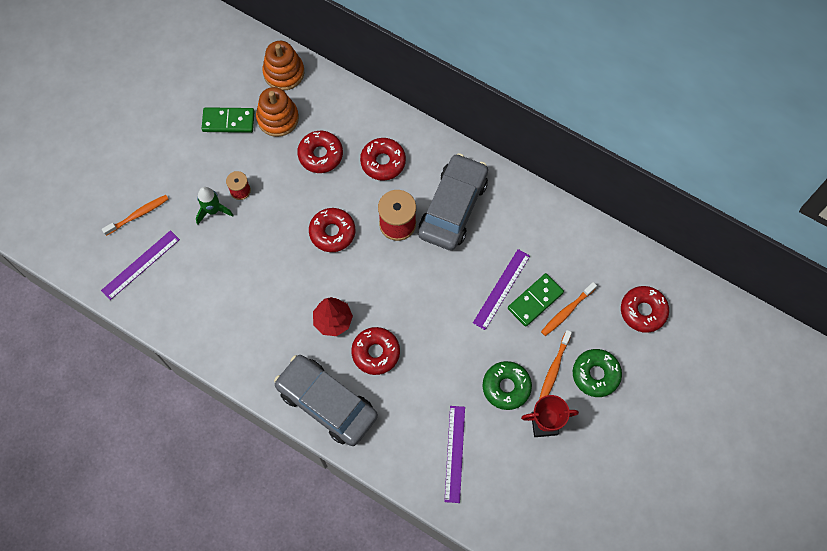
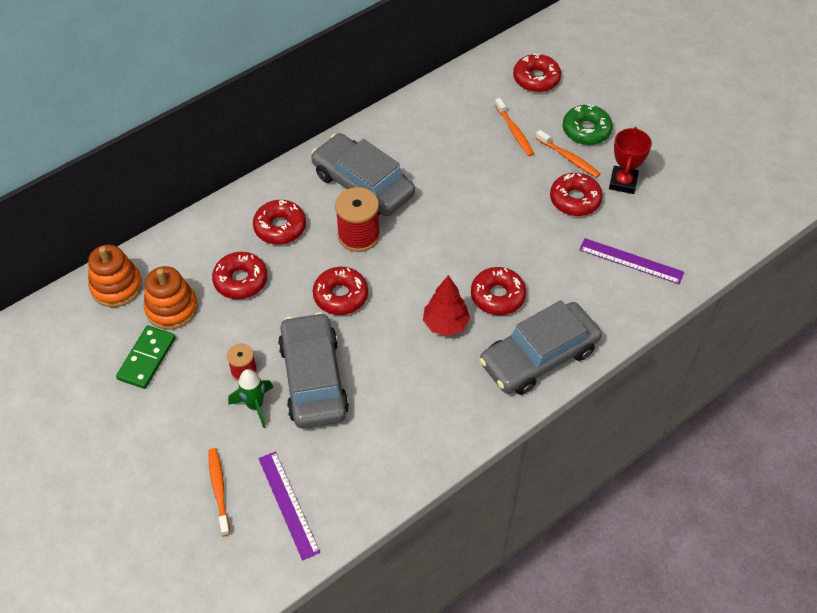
camera: 70 degrees left, 15 degrees down
purple ruler [473,249,530,330] -> none
green donut [483,361,532,410] -> red donut [550,173,603,216]
green domino [508,273,564,327] -> none
none -> grey car [278,312,349,429]

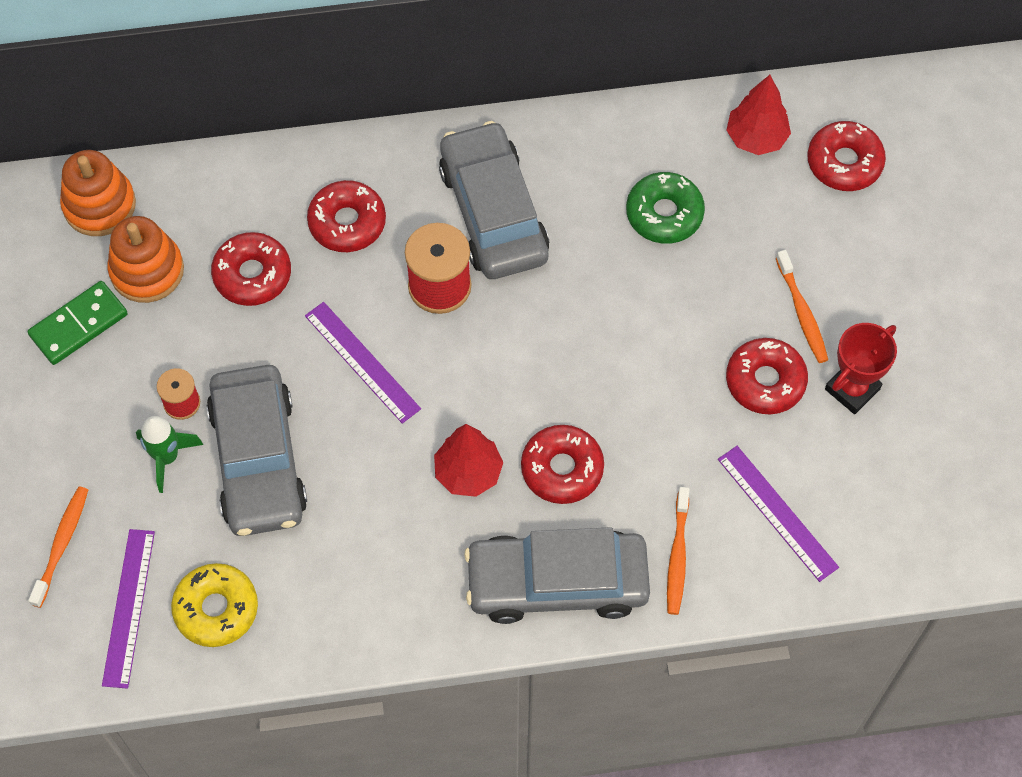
camera: 30 degrees right, 10 degrees up
grey car [278,312,349,429] -> grey car turned 150 degrees clockwise [206,365,307,536]
red donut [313,267,368,315] -> purple ruler [305,302,421,424]
orange toothbrush [495,98,534,156] -> orange toothbrush moved to [667,487,689,615]
green donut [563,104,613,145] -> green donut moved to [626,172,705,244]
none -> yellow donut [171,563,258,647]
none -> red tree [726,75,791,155]

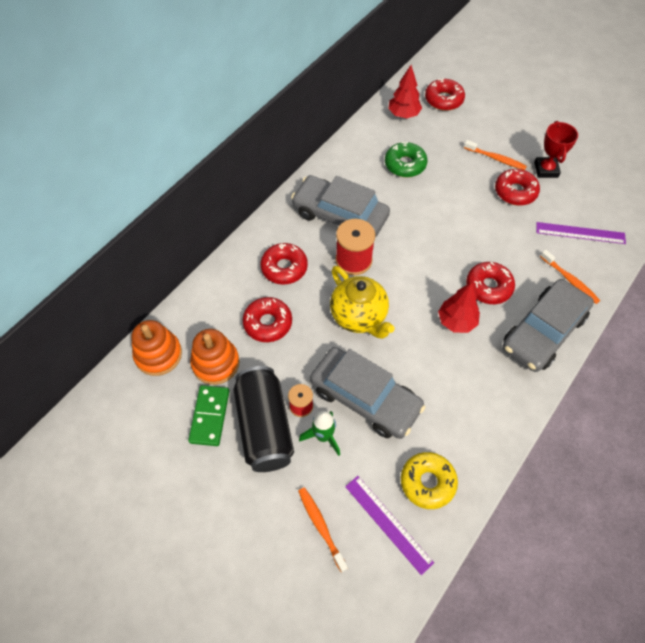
camera: 45 degrees left, 5 degrees down
purple ruler [305,302,421,424] -> yellow teapot [330,266,395,339]
none -> black can [234,366,294,472]

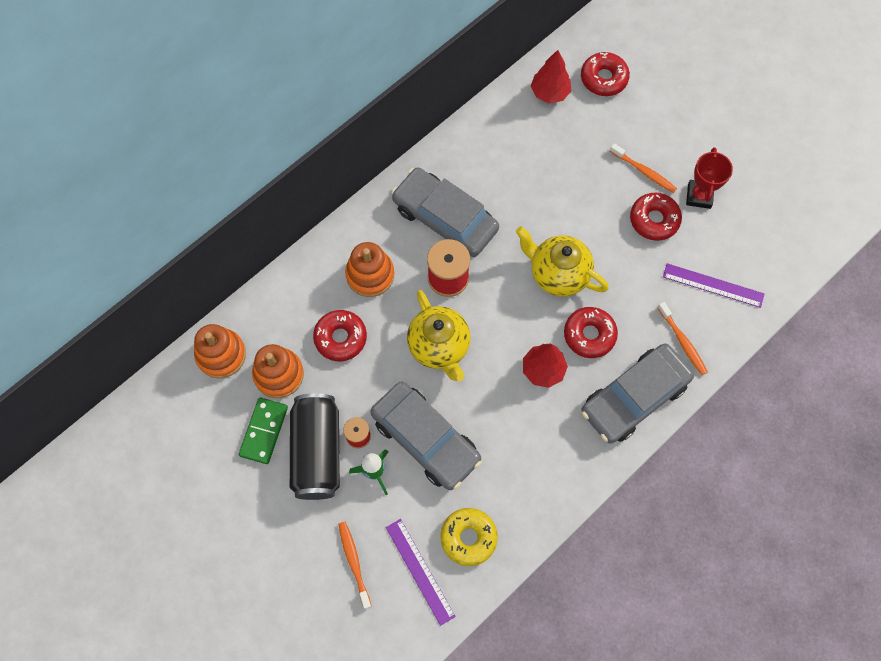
camera: 10 degrees right, 10 degrees up
red donut [261,243,308,285] -> orange stacking toy [345,242,394,297]
green donut [385,142,427,177] -> none
none -> yellow teapot [516,226,609,297]

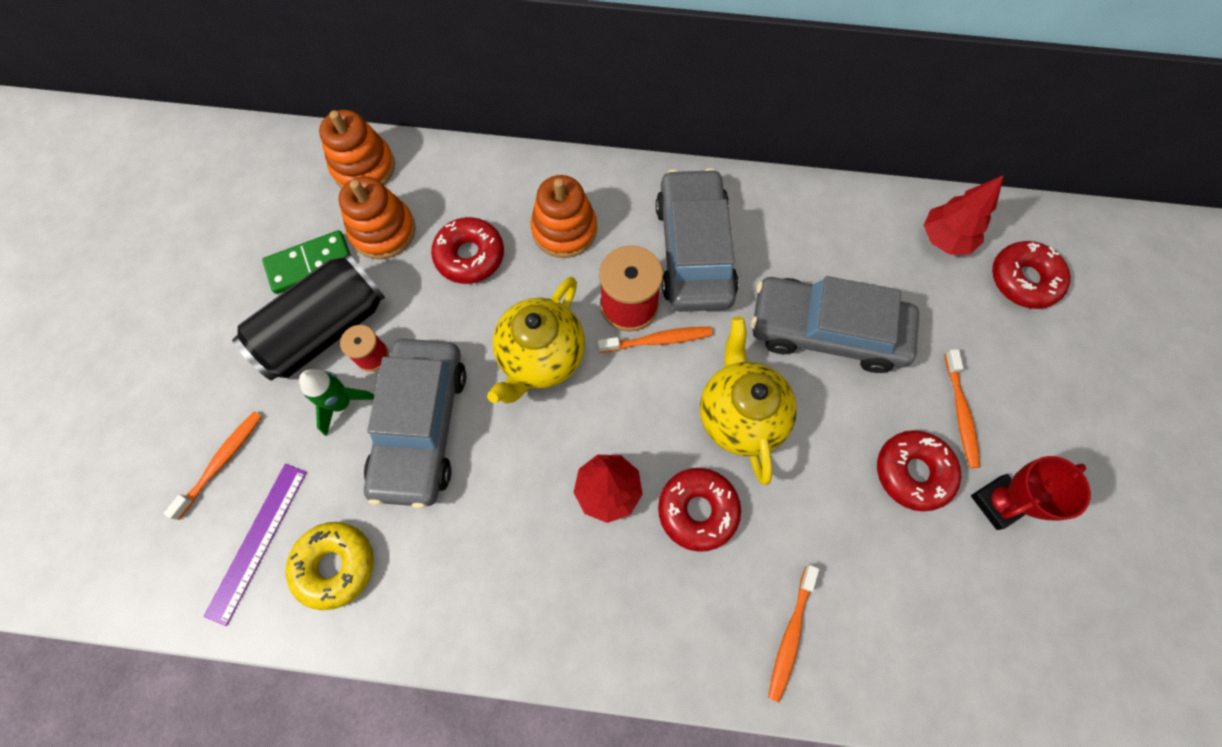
camera: 50 degrees right, 0 degrees up
grey car [581,343,694,443] -> grey car moved to [751,276,919,373]
purple ruler [663,263,764,308] -> none
none -> orange toothbrush [598,327,712,353]

